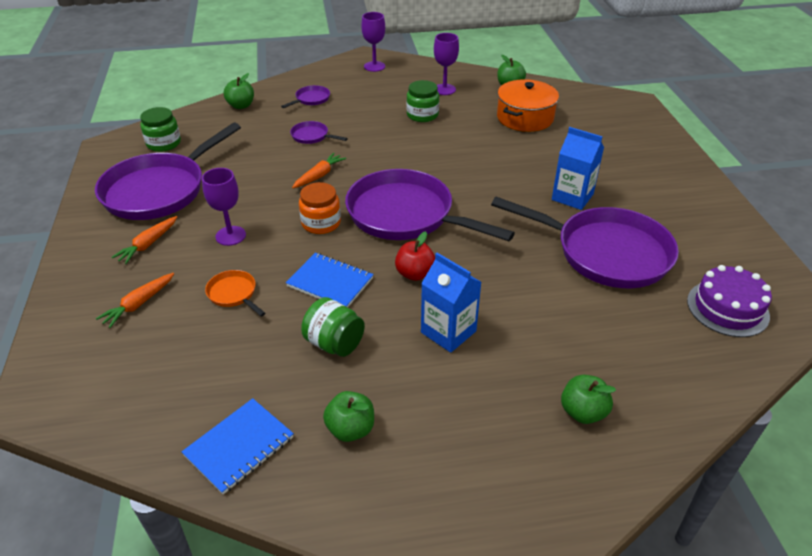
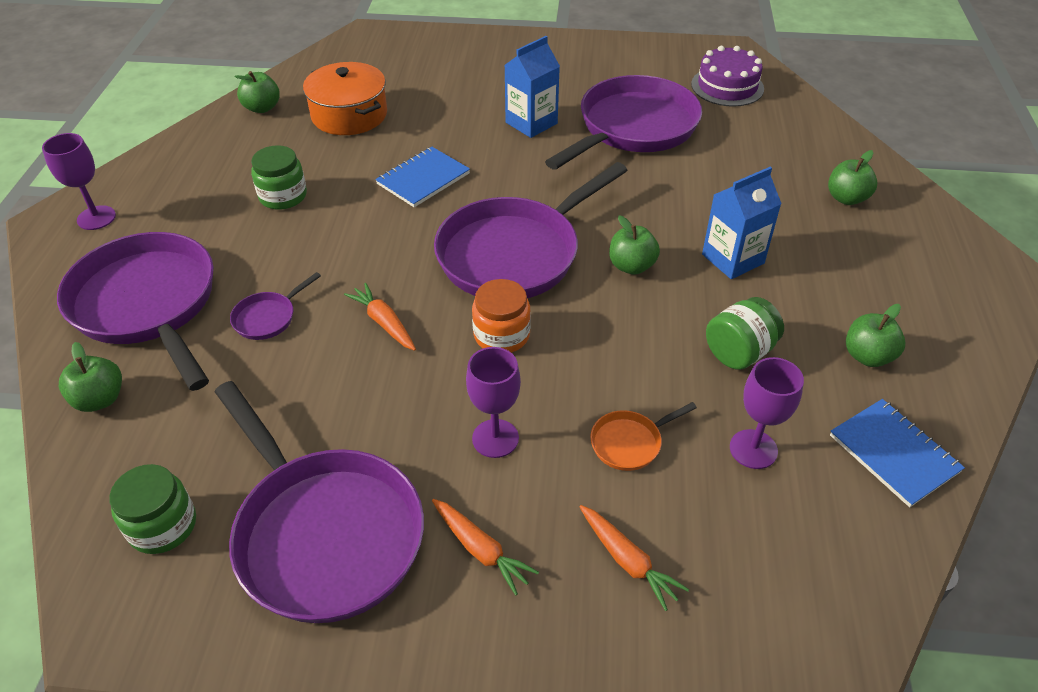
camera: 75 degrees left, 5 degrees up
purple pan [281,85,330,108] -> purple pan [57,232,214,391], size x2.44
blue notebook [286,253,374,307] -> blue notebook moved to [375,147,470,207]
red apple [395,231,435,281] -> green apple [609,215,660,275]
purple goblet [434,33,459,95] -> purple goblet moved to [730,357,804,469]

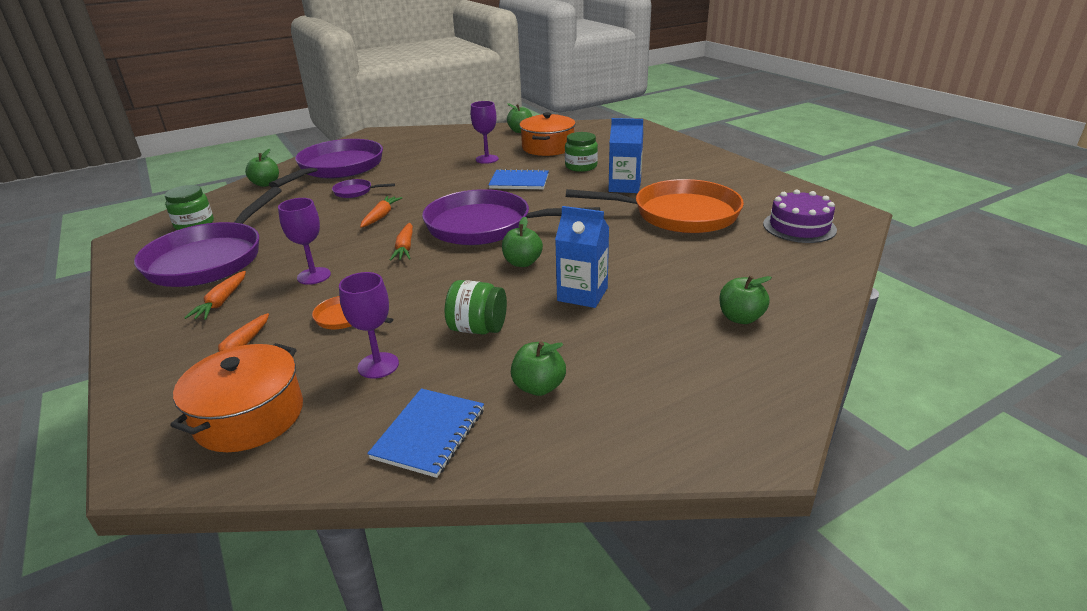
camera: 55 degrees right, 15 degrees down
purple goblet [42,133,116,230] -> purple goblet moved to [471,101,499,164]
green jar [251,145,307,210] -> green jar moved to [565,132,598,172]
orange jar [472,279,531,353] -> orange carrot [390,223,413,261]
purple pan [545,75,702,170] -> orange pan [566,179,744,233]
none -> orange pot [170,343,303,452]

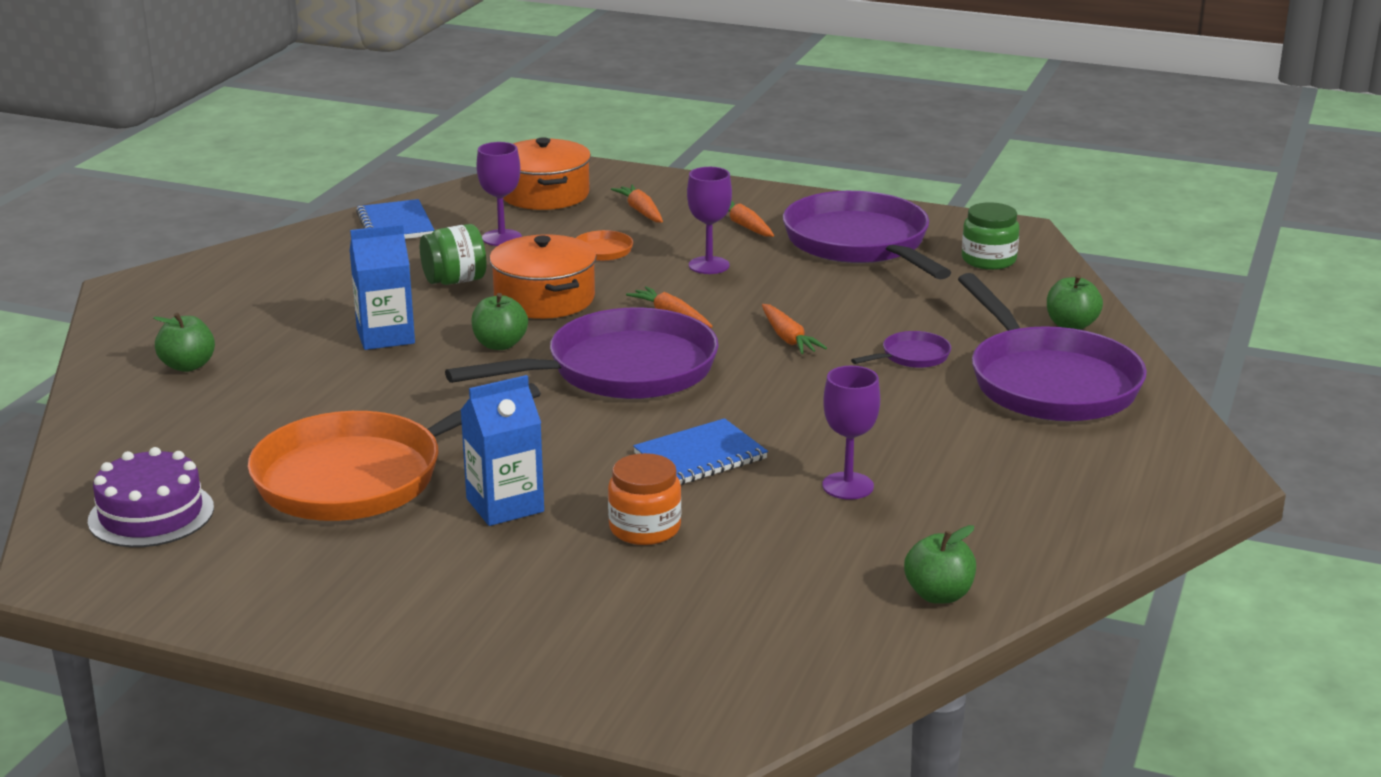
camera: 140 degrees right, 5 degrees down
green apple [511,342,566,396] -> none
orange pot [519,112,575,156] -> orange pot moved to [489,234,597,319]
green jar [565,132,598,172] -> orange jar [608,453,681,545]

